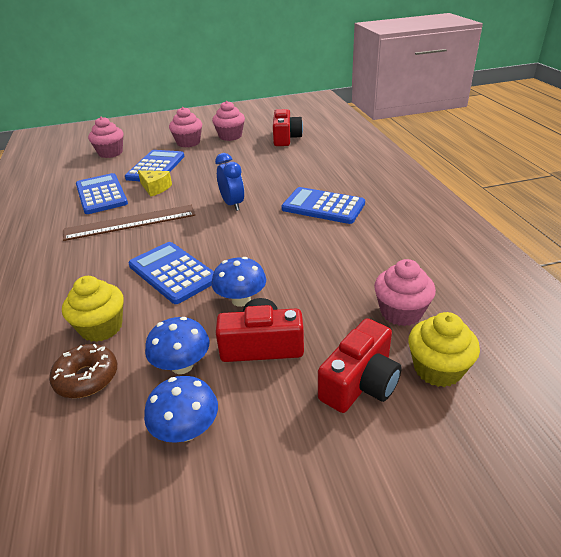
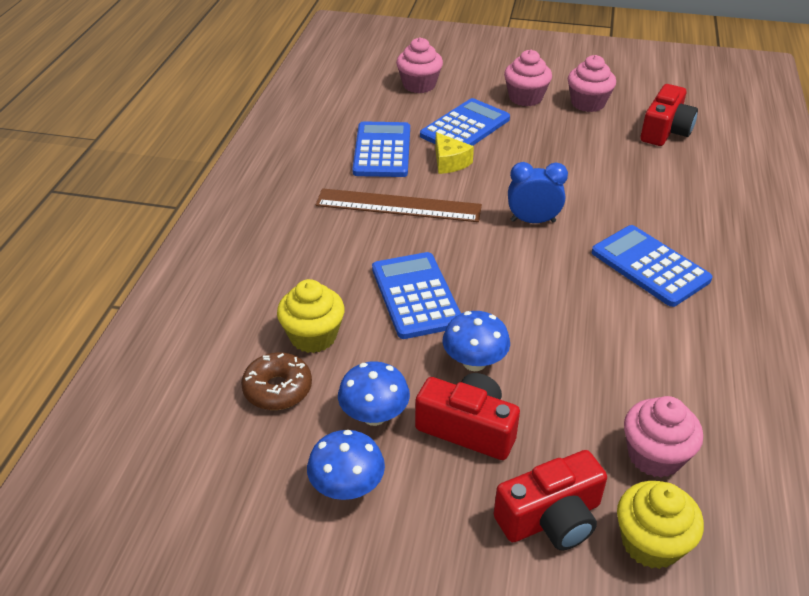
camera: 25 degrees right, 5 degrees up
blue clock [215,153,244,211] -> blue clock turned 90 degrees counterclockwise [508,162,568,223]

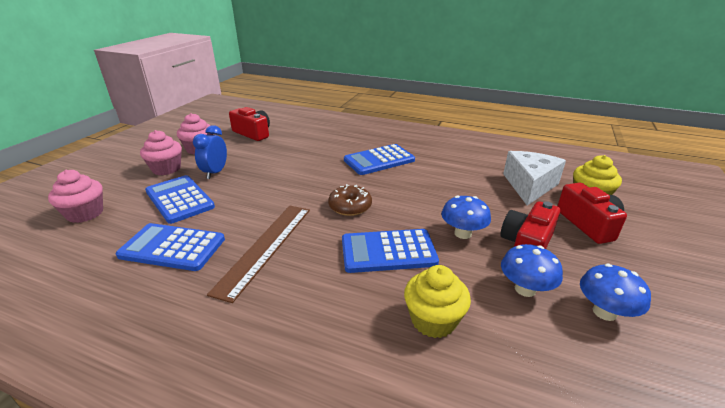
camera: 80 degrees left, 10 degrees down
brown donut [241,353,312,410] -> brown donut moved to [328,184,372,216]
yellow cheese [435,132,474,174] -> none
blue clock [508,162,568,223] -> blue clock moved to [193,125,227,179]
pink cupcake [624,396,703,478] -> white cheese [503,151,566,206]

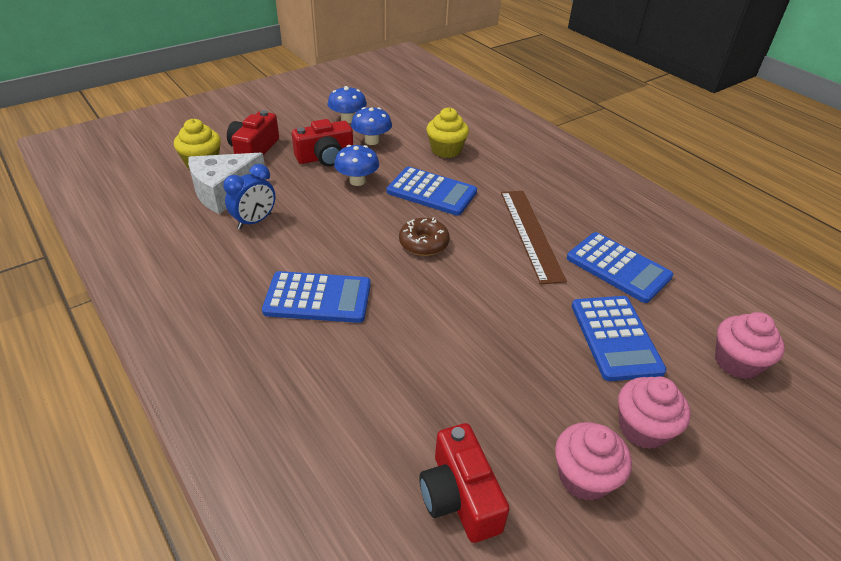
camera: 150 degrees left, 10 degrees up
blue clock [193,125,227,179] -> blue clock moved to [223,164,275,229]
brown ruler [207,206,310,303] -> brown ruler turned 60 degrees counterclockwise [501,191,567,284]

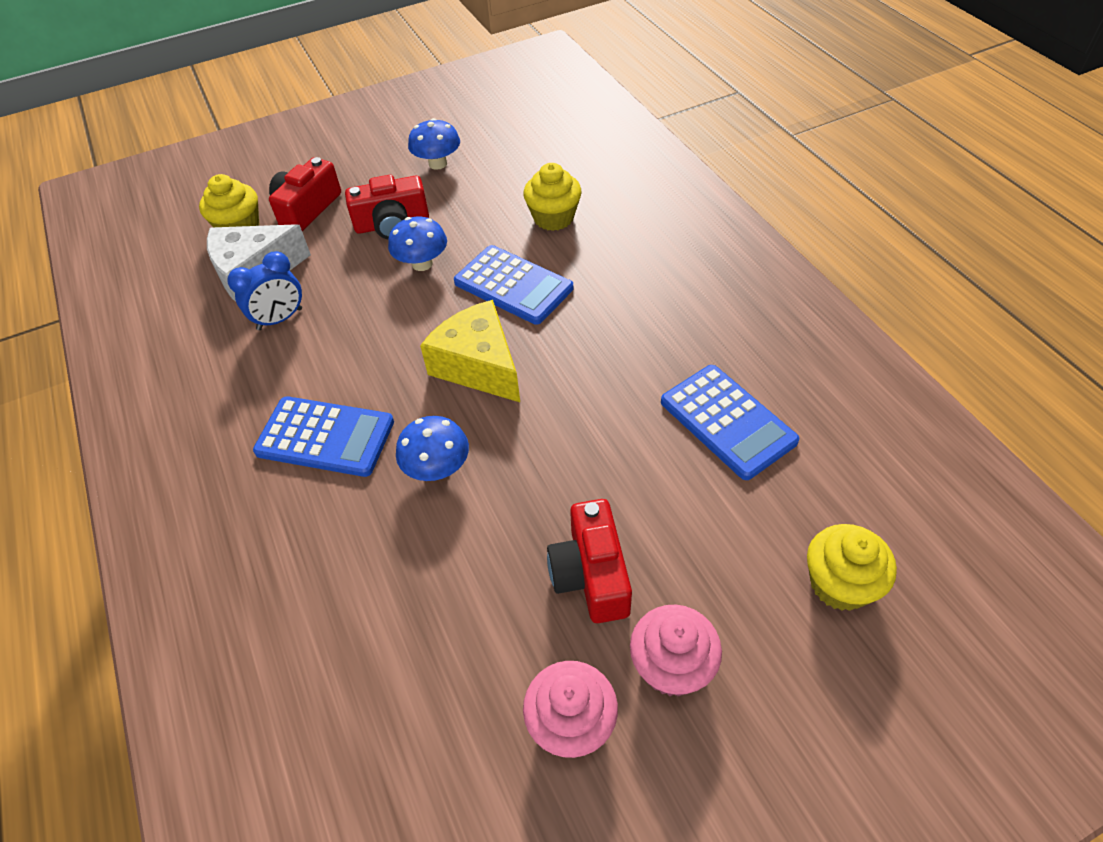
camera: 15 degrees right, 10 degrees up
blue mushroom [351,107,392,145] -> blue mushroom moved to [396,416,469,481]
brown donut [399,217,450,256] -> yellow cheese [420,300,520,402]
red camera [419,423,510,543] -> red camera moved to [547,499,632,623]
brown ruler [501,191,567,284] -> none
blue calculator [572,296,667,381] -> none
pink cupcake [715,312,785,379] -> yellow cupcake [807,524,897,611]

